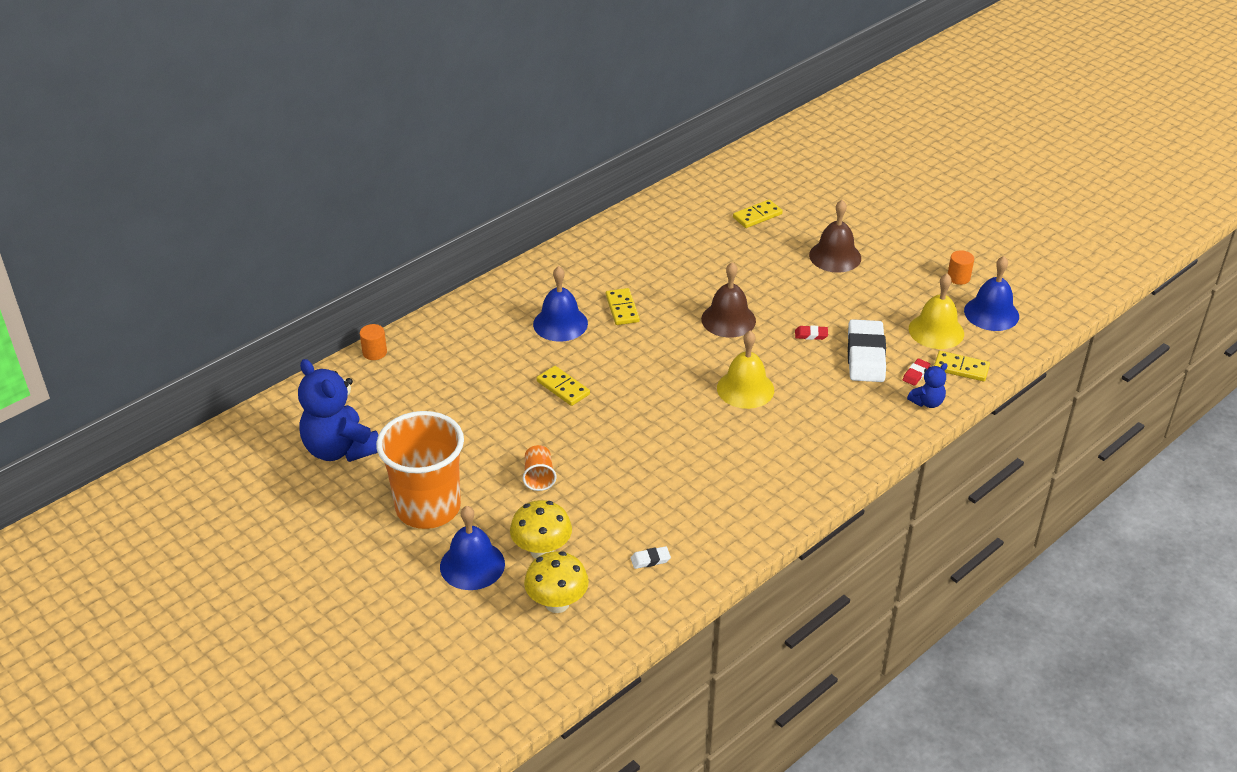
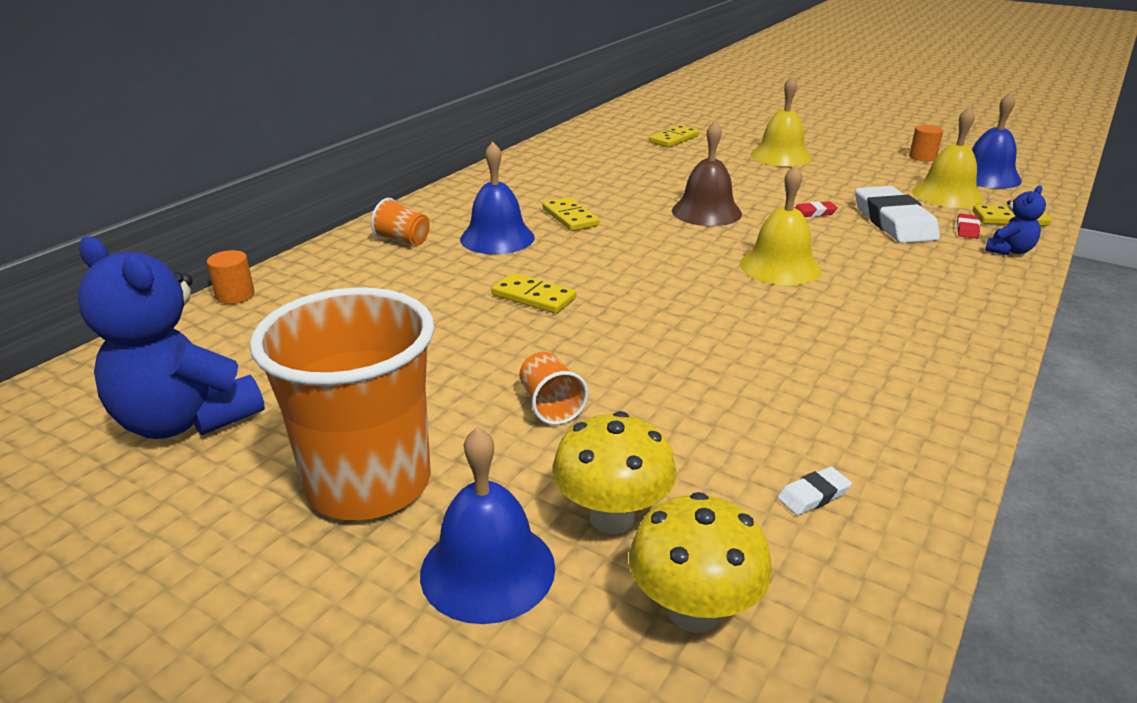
camera: 15 degrees left, 10 degrees down
brown bell [809,200,861,273] -> yellow bell [751,76,812,167]
none -> orange cup [371,198,430,246]

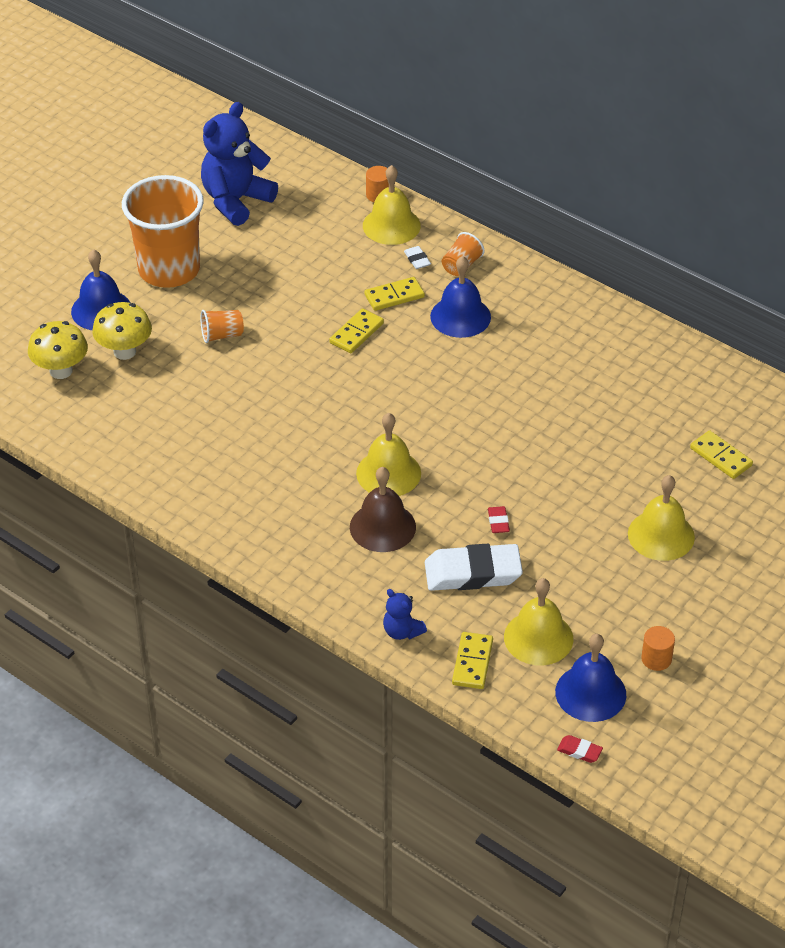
camera: 95 degrees right, 15 degrees up
yellow domino [543,197,599,231] -> yellow domino moved to [364,277,425,311]
brown bell [672,120,742,226] -> brown bell moved to [350,467,416,552]
white eraser [777,467,852,515] -> white eraser moved to [404,246,431,269]
red eraser [957,214,980,239] -> red eraser moved to [557,735,603,763]
none -> yellow bell [363,165,421,245]

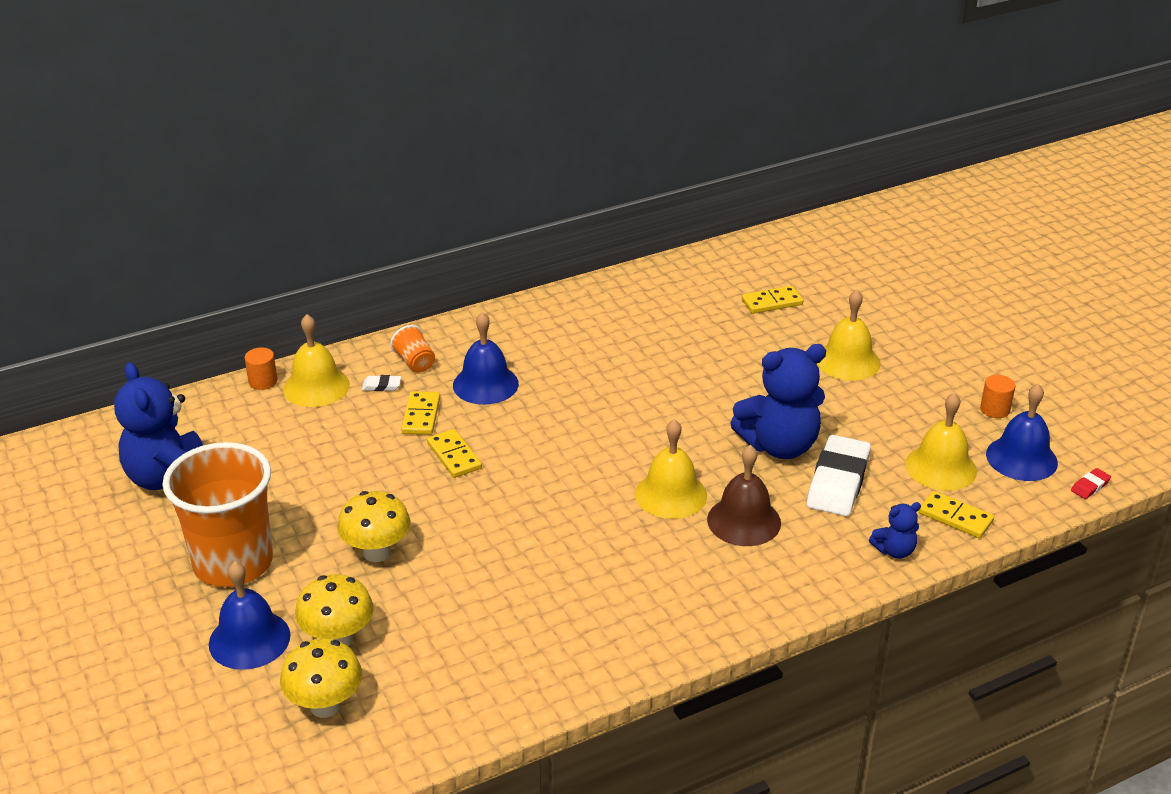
camera: 65 degrees left, 10 degrees down
orange cup [200,310,244,343] -> yellow mushroom [337,491,411,562]
red eraser [488,506,510,533] -> blue teddy bear [730,344,826,459]

